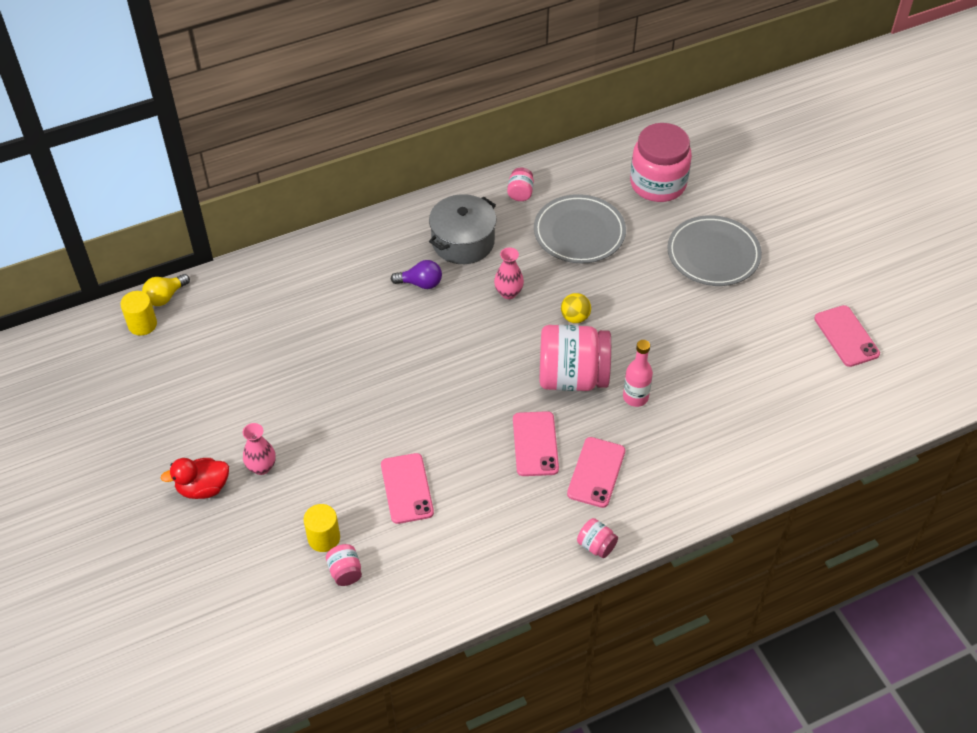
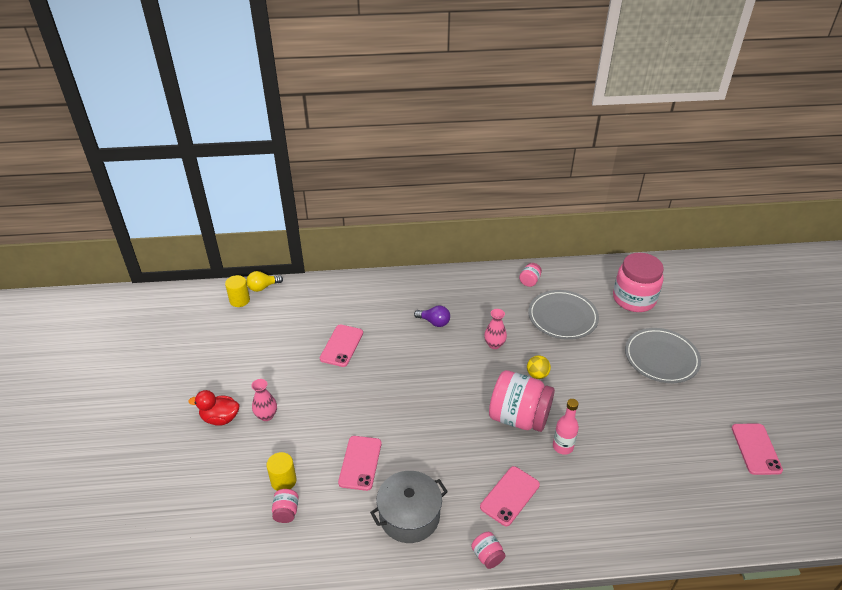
camera: 20 degrees right, 10 degrees down
grey pot [429,194,496,264] -> grey pot moved to [370,471,448,543]
pink phone [513,411,559,476] -> pink phone moved to [320,325,363,367]

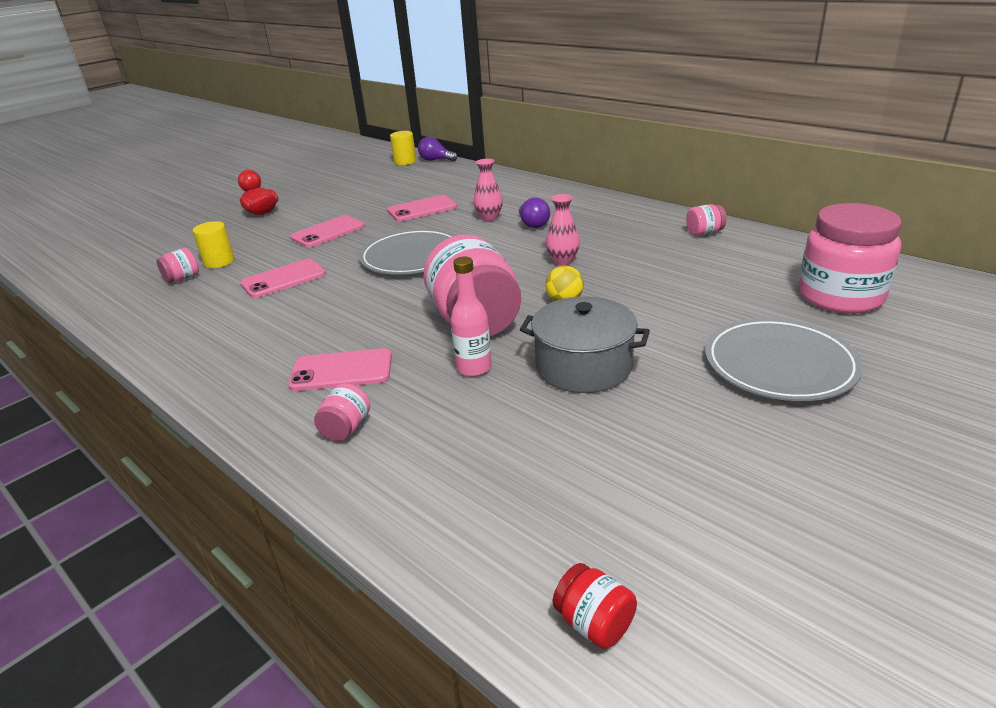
camera: 50 degrees right, 10 degrees down
yellow light bulb [246,271,283,292] -> purple light bulb [418,137,457,161]
pink vase [251,379,277,421] -> pink vase moved to [474,159,503,221]
grey pot [370,471,448,543] -> grey pot moved to [520,296,650,393]
pink jar [471,532,506,569] -> pink jar moved to [314,383,370,441]
grey plate [528,290,599,340] -> grey plate moved to [359,229,456,275]
pink phone [732,424,783,475] -> pink phone moved to [290,215,364,248]
none -> red jar [553,563,637,649]

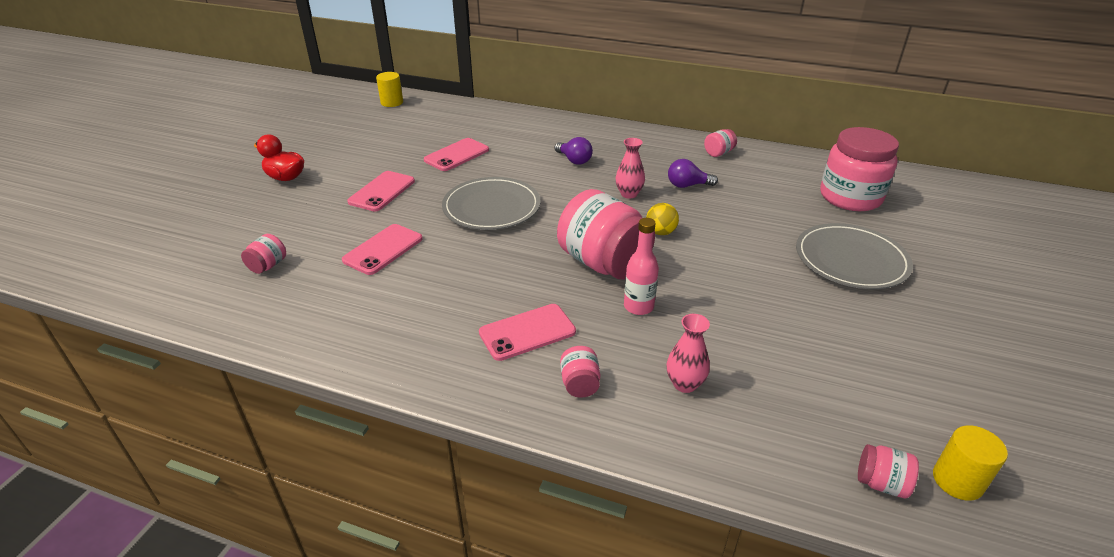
camera: 25 degrees left, 5 degrees up
yellow cylinder [192,221,235,268] -> yellow cylinder moved to [933,425,1008,501]
purple light bulb [418,137,457,161] -> purple light bulb moved to [668,159,718,188]
pink vase [474,159,503,221] -> pink vase moved to [666,314,710,393]
grey pot [520,296,650,393] -> none
red jar [553,563,637,649] -> pink jar [858,444,919,498]

